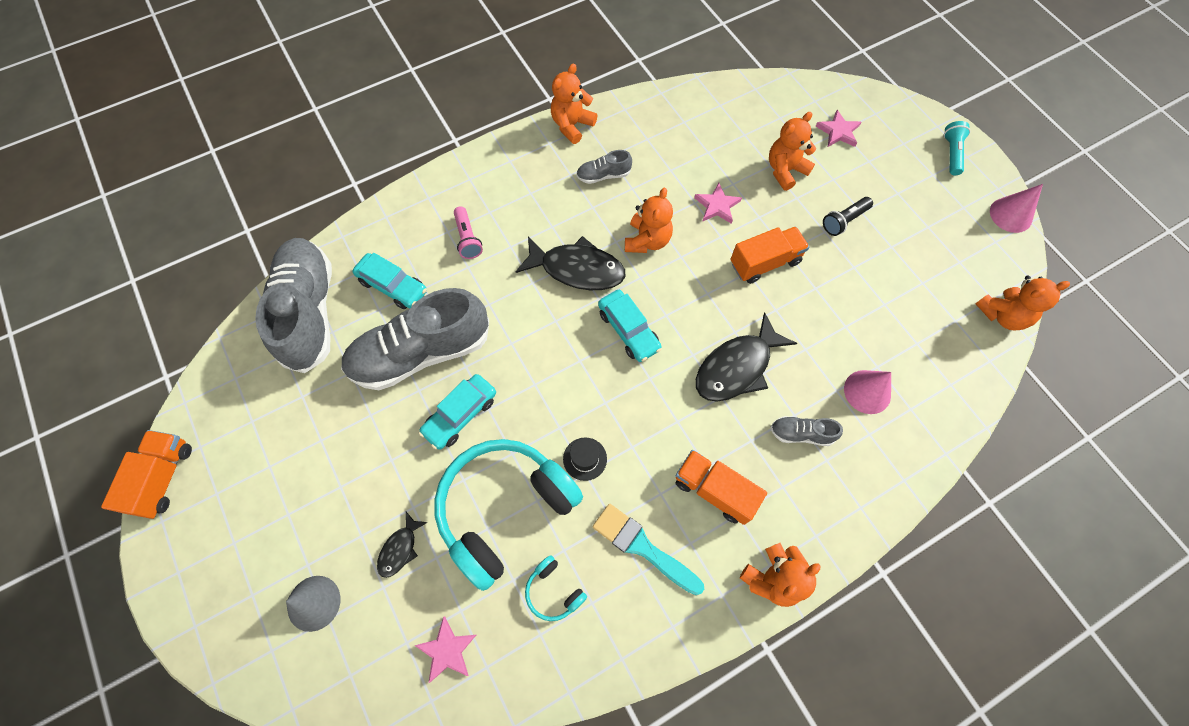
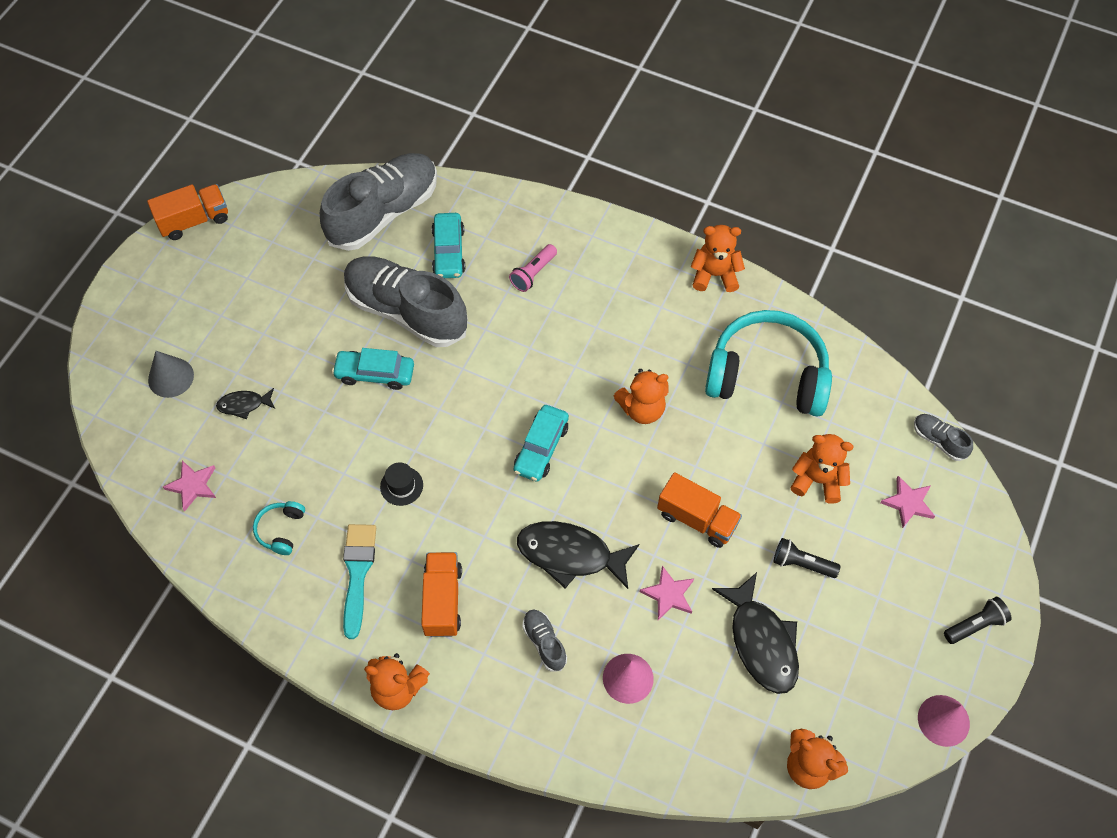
camera: 55 degrees right, 5 degrees down
turquoise headphones [434,439,583,591] -> turquoise headphones moved to [705,310,832,417]
black fish [515,236,625,290] -> black fish moved to [712,572,799,694]
grey shoe [576,150,632,184] -> grey shoe moved to [914,414,973,461]
pink star [694,183,742,224] -> pink star moved to [640,566,694,620]
turquoise flashlight [944,121,970,175] -> black flashlight [944,597,1012,644]

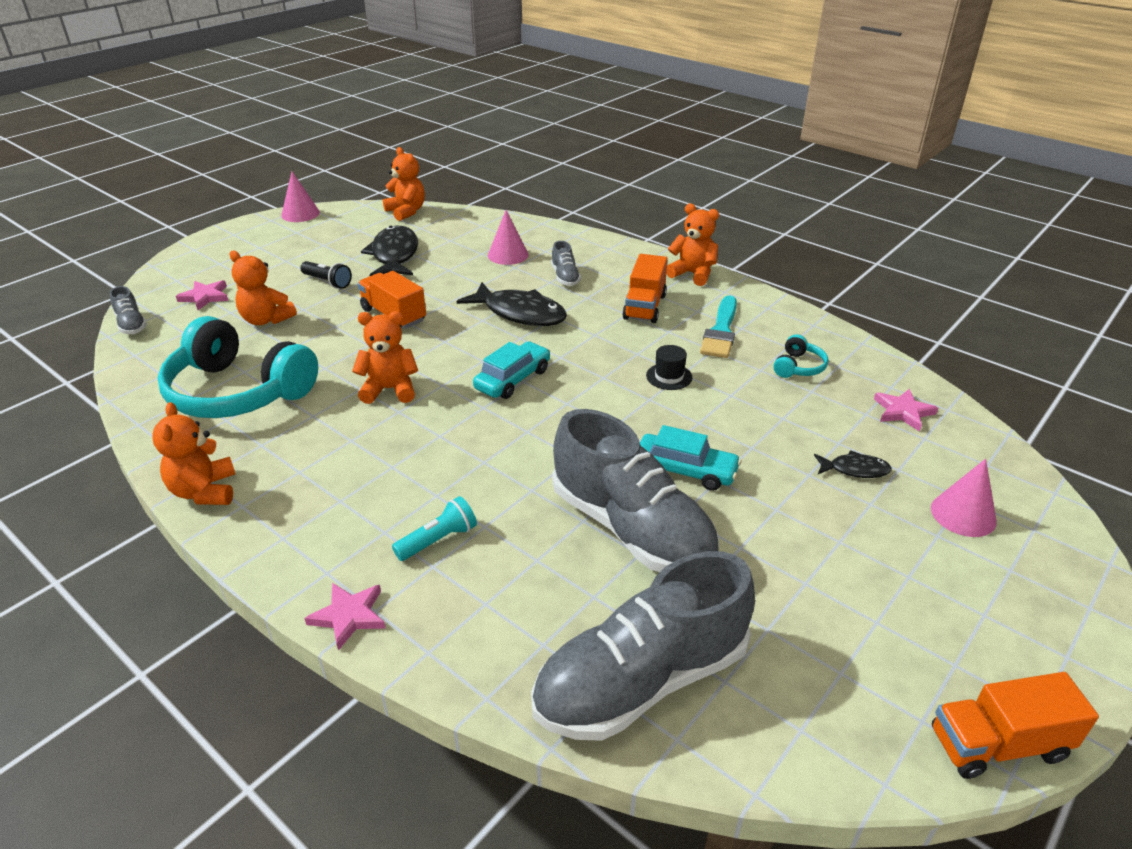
camera: 165 degrees left, 25 degrees down
grey cone [148,351,194,398] -> pink cone [931,459,997,537]
turquoise car [432,213,465,278] -> none
pink flashlight [509,244,557,292] -> turquoise flashlight [392,496,477,561]
pink star [640,566,694,620] -> pink star moved to [304,583,386,651]
orange teddy bear [691,225,745,292] -> orange teddy bear turned 60 degrees clockwise [152,402,235,505]
black flashlight [944,597,1012,644] -> none

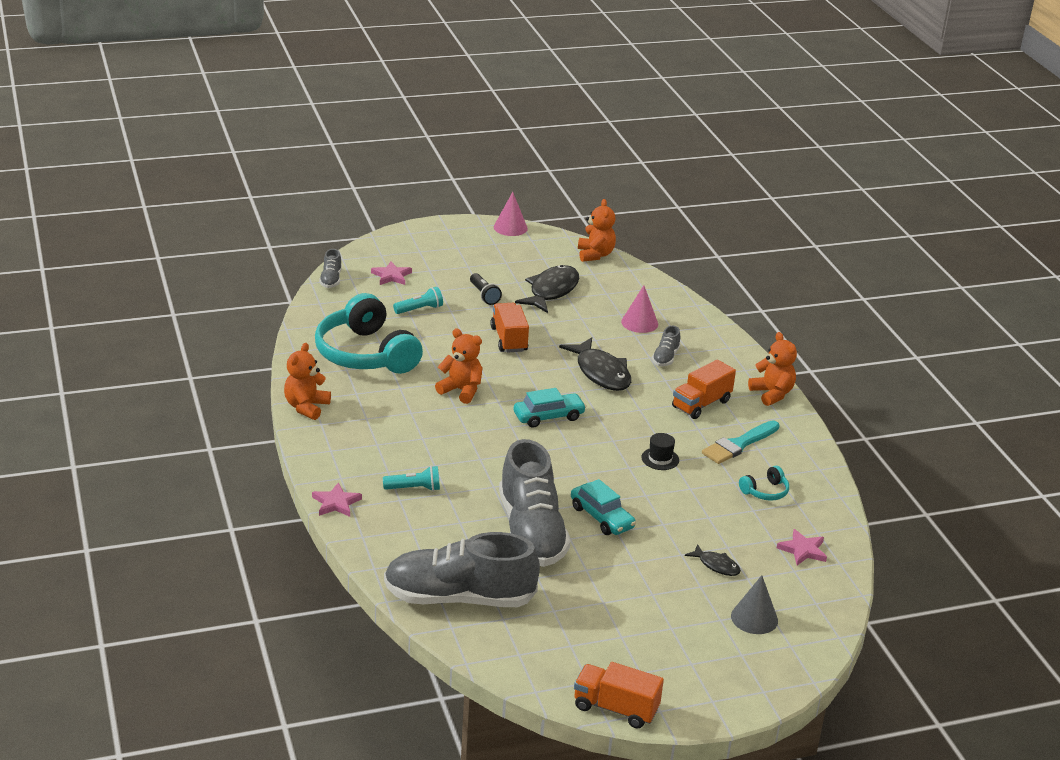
camera: 30 degrees right, 5 degrees down
orange teddy bear [230,251,297,325] -> turquoise flashlight [393,287,443,314]
pink cone [931,459,997,537] -> grey cone [731,575,778,634]

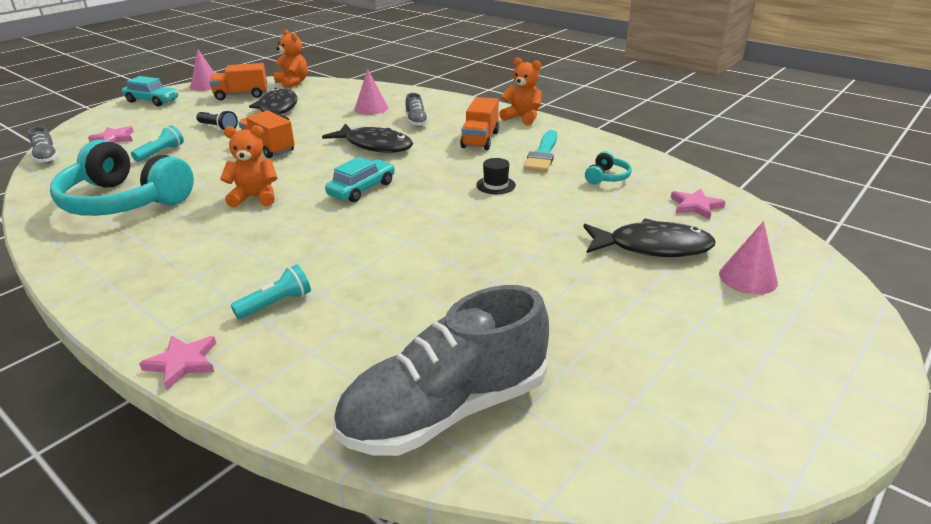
camera: 30 degrees left, 0 degrees up
orange teddy bear [284,343,331,420] -> none
grey shoe [499,439,571,567] -> none
turquoise car [571,479,636,535] -> turquoise car moved to [122,76,178,106]
orange truck [574,662,664,729] -> orange truck moved to [209,63,267,100]
black fish [685,544,741,576] -> black fish [583,218,715,257], size x1.95
grey cone [731,575,778,634] -> pink cone [719,221,778,294]

